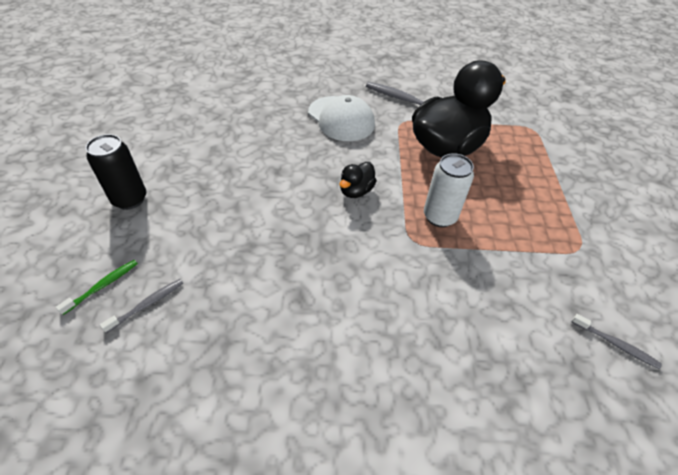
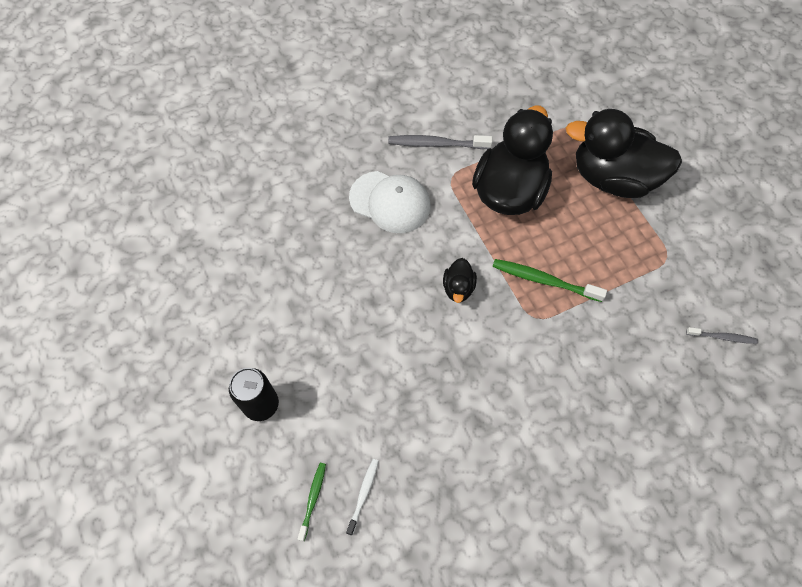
camera: 25 degrees left, 15 degrees up
grey toothbrush [100,279,183,333] -> white toothbrush [346,459,379,535]
white can [424,153,474,227] -> green toothbrush [492,259,607,302]
none -> black duck [566,109,682,198]

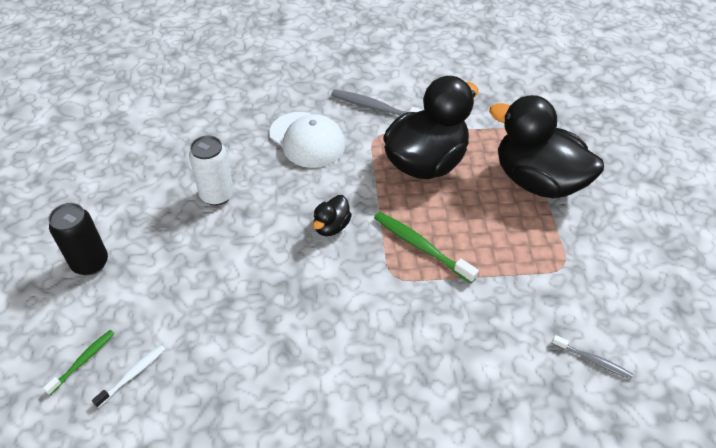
camera: 20 degrees right, 15 degrees down
none -> white can [189,135,234,206]

